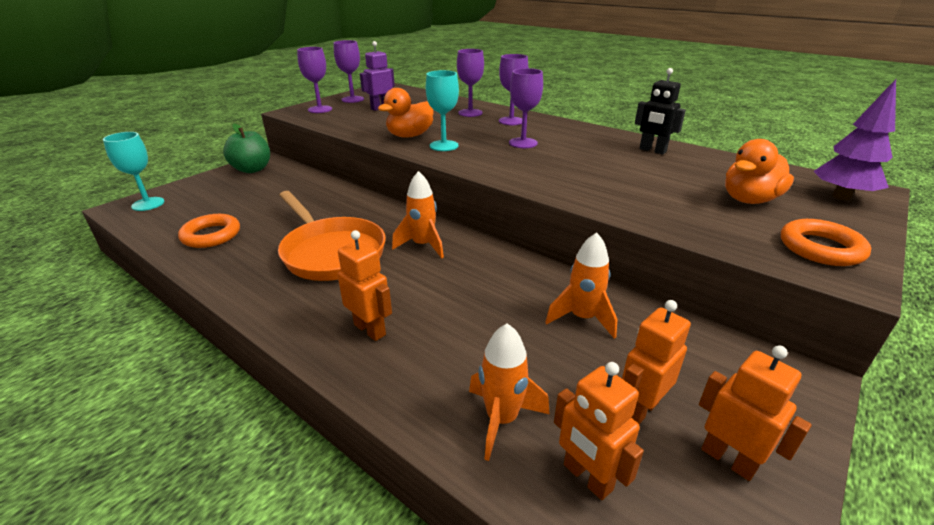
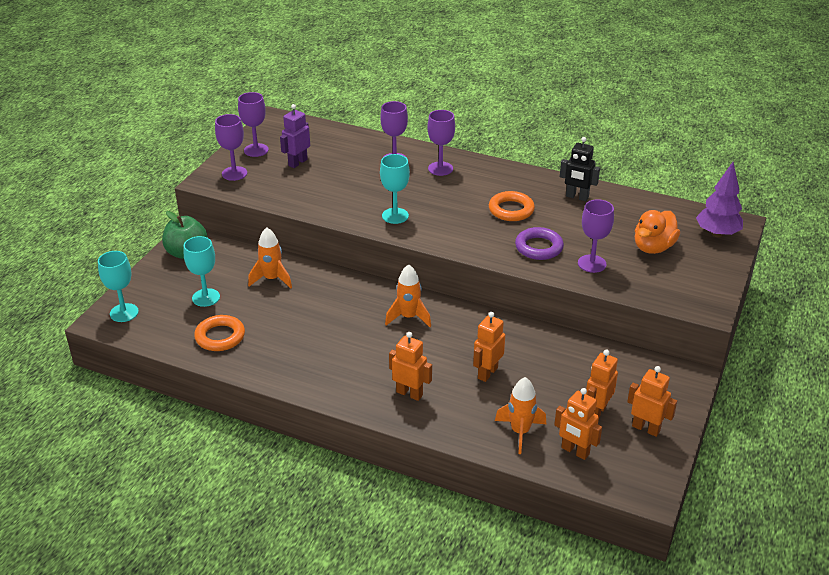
camera: 15 degrees left, 5 degrees up
orange pan [278,191,386,281] -> none
orange duck [378,88,434,138] -> none
purple goblet [509,68,543,148] -> purple goblet moved to [578,199,614,273]
orange rocket [545,232,617,339] -> orange rocket moved to [248,227,292,288]
orange ring [781,219,871,266] -> orange ring moved to [489,191,535,221]
none -> turquoise goblet [184,236,220,307]
none -> orange robot [473,312,505,382]
none -> purple ring [515,227,564,260]

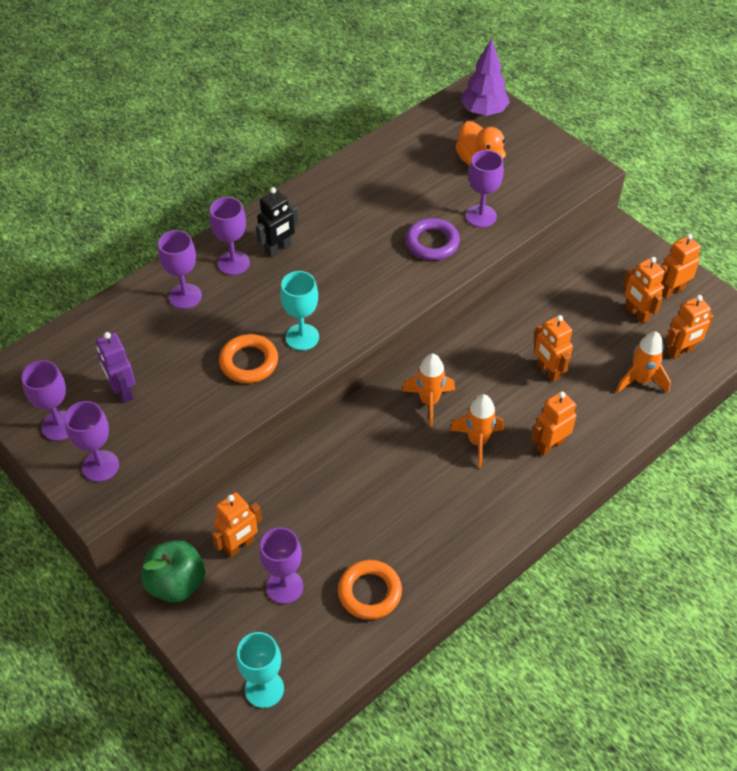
camera: 65 degrees left, 15 degrees up
turquoise goblet [184,236,220,307] -> purple goblet [260,528,303,604]
orange rocket [248,227,292,288] -> orange rocket moved to [449,394,504,468]
orange ring [489,191,535,221] -> orange ring moved to [219,334,278,383]
black robot [560,137,600,201] -> black robot moved to [256,187,298,258]
none -> orange robot [212,492,262,557]

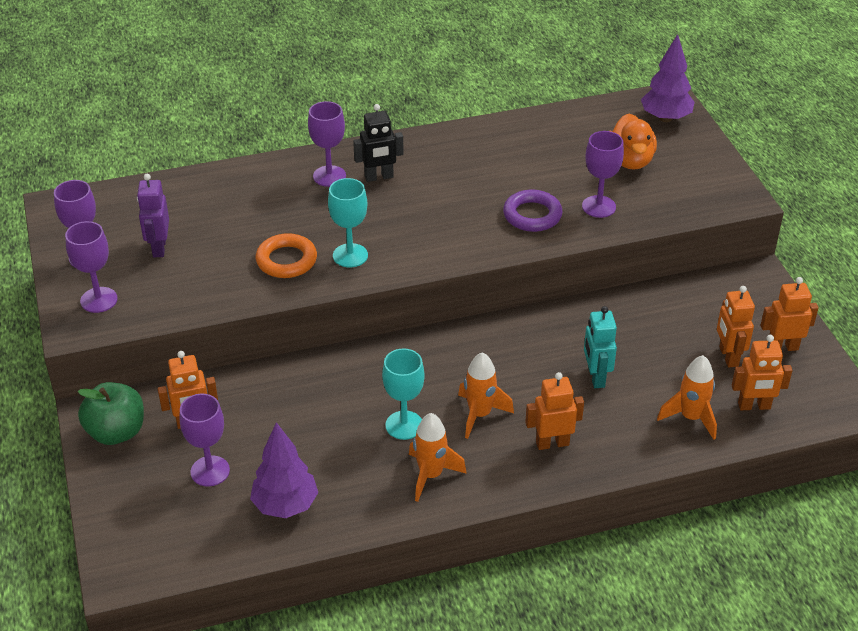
camera: 25 degrees right, 10 degrees down
purple goblet [158,230,202,309] -> none
turquoise goblet [236,632,284,708] -> turquoise goblet moved to [382,348,425,440]
orange ring [338,560,402,620] -> purple tree [250,422,318,518]
orange rocket [402,354,455,427] -> orange rocket moved to [409,413,467,502]
orange robot [534,315,573,382] -> turquoise robot [584,306,617,388]

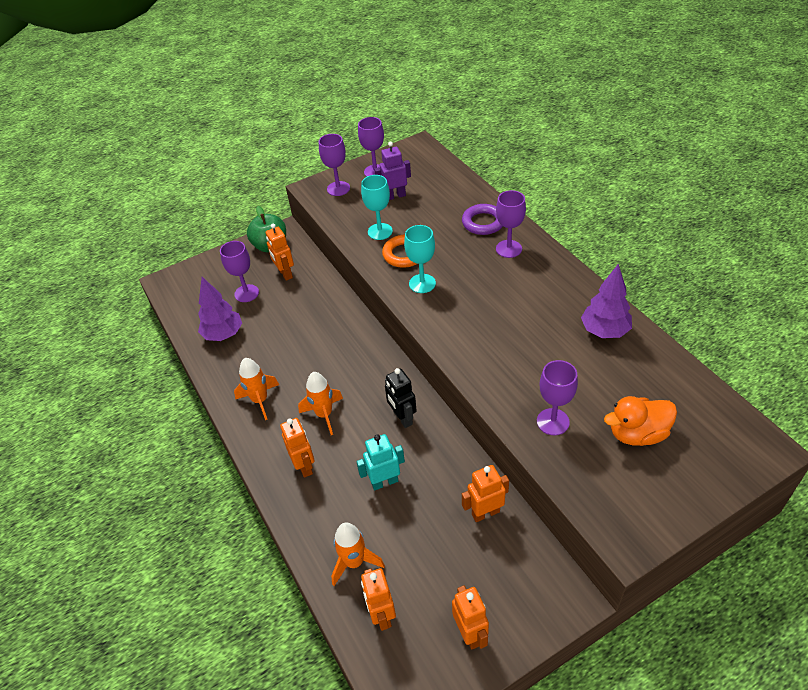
camera: 80 degrees right, 5 degrees up
black robot [353,104,404,182] -> black robot moved to [385,368,417,428]
turquoise goblet [382,348,425,440] -> turquoise goblet moved to [361,175,393,240]
purple ring [503,190,563,232] -> purple ring moved to [462,204,503,235]
purple tree [641,34,695,122] -> purple tree moved to [581,264,632,338]
orange robot [717,286,755,367] -> orange robot moved to [462,465,509,522]

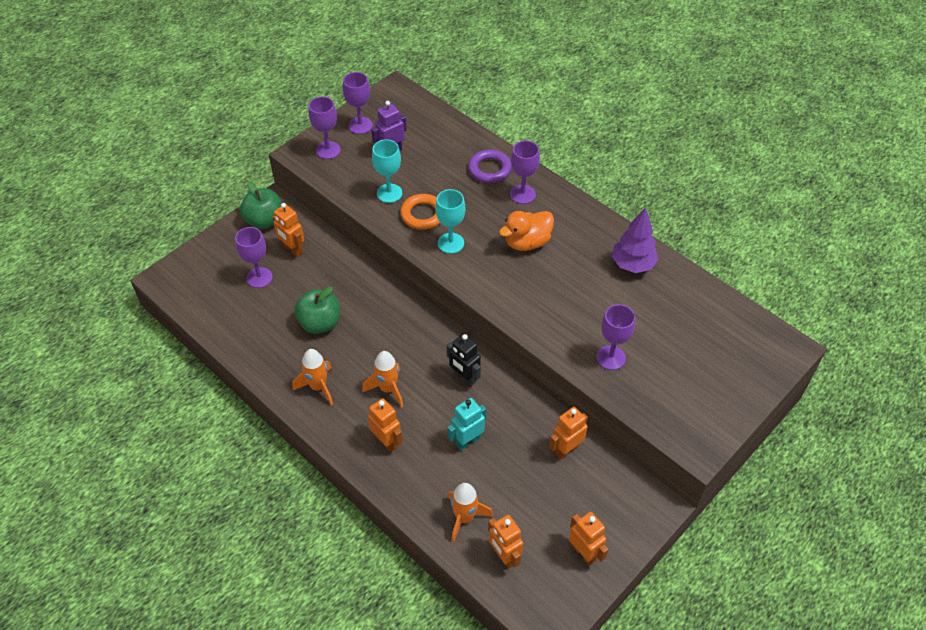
camera: 20 degrees left, 5 degrees up
purple tree [198,277,242,341] -> none
orange duck [604,396,677,446] -> orange duck moved to [499,211,554,251]
none -> green apple [294,286,340,334]

